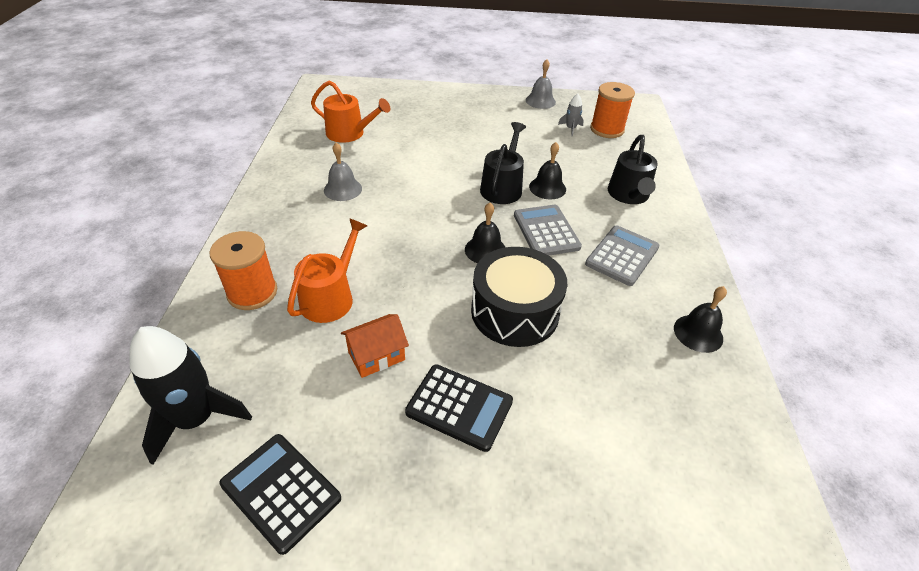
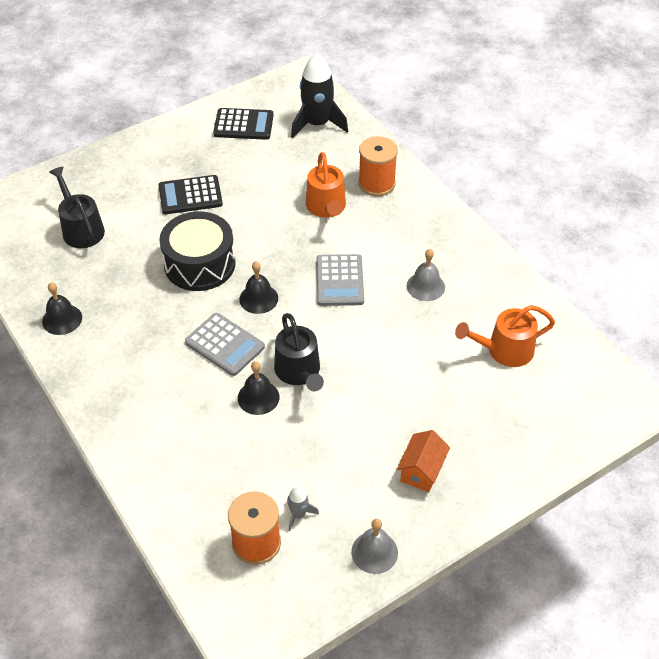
camera: 145 degrees right, 5 degrees up
orange house [341,314,409,378] -> orange house moved to [397,430,450,492]
grey calculator [585,225,660,286] -> grey calculator moved to [316,254,364,306]
black watering can [608,135,658,204] -> black watering can moved to [49,166,105,248]

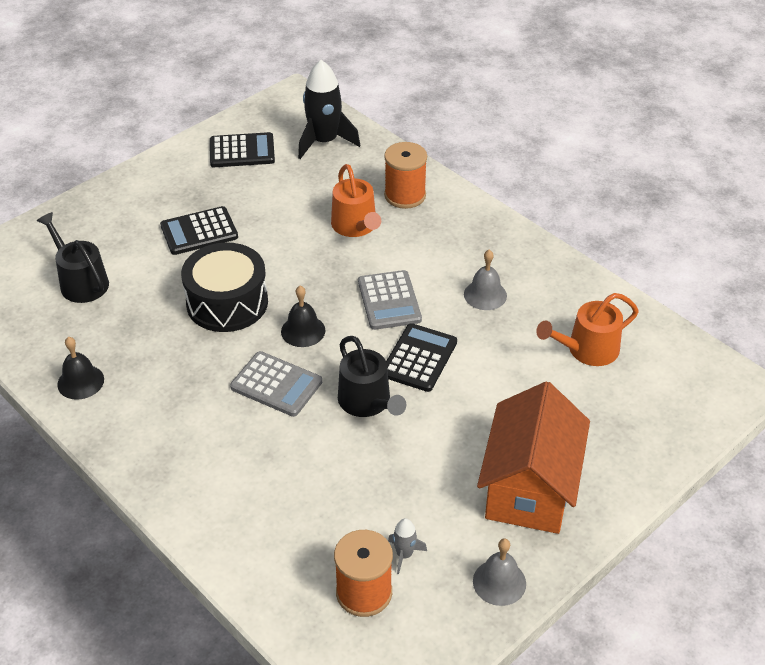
camera: 10 degrees left, 5 degrees down
black bell [238,361,280,415] -> none
orange house [397,430,450,492] -> orange house [477,381,590,534], size x2.11
none -> black calculator [386,323,457,392]

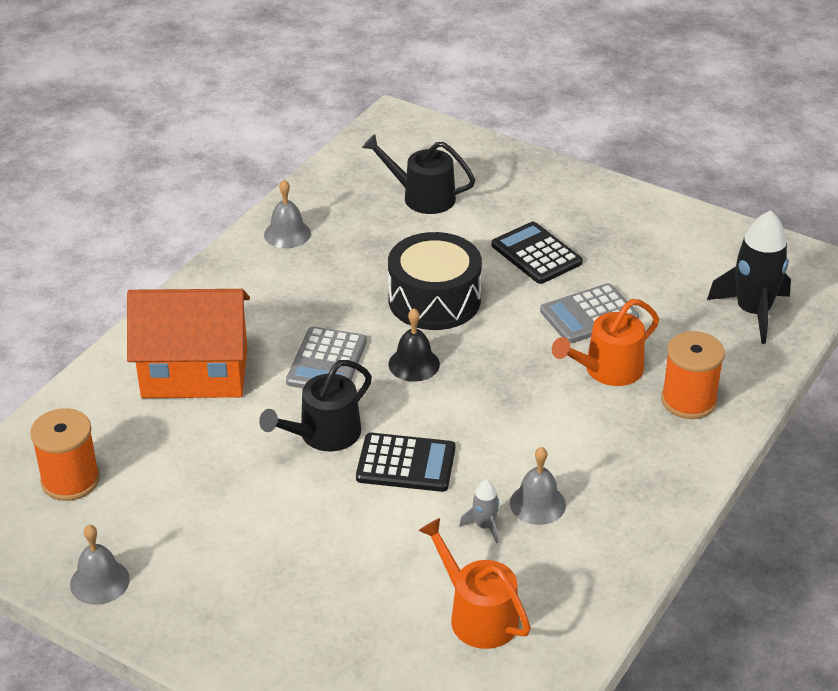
camera: 75 degrees right, 5 degrees down
black watering can [37,212,109,303] -> black watering can turned 105 degrees counterclockwise [362,134,475,214]
black bell [57,337,104,400] -> grey bell [264,180,311,248]
black calculator [210,132,275,167] -> none
grey calculator [358,270,422,330] -> grey calculator moved to [540,283,639,344]
grey rocket [388,518,427,574] -> grey rocket moved to [459,479,499,543]
orange house [477,381,590,534] -> orange house moved to [127,289,250,398]

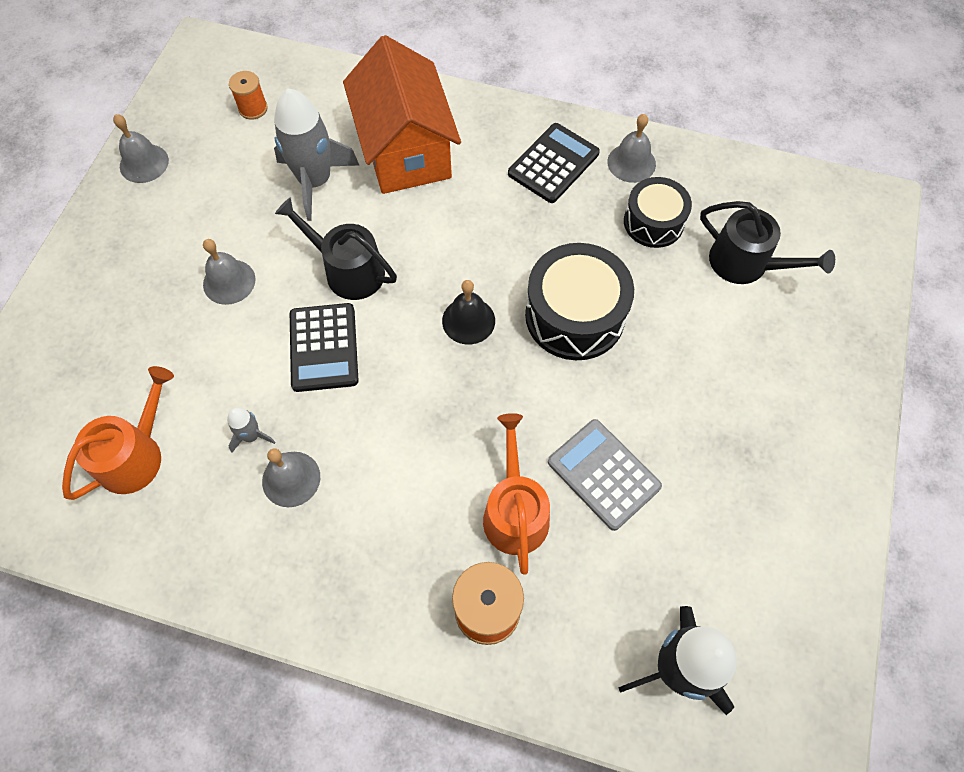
camera: 75 degrees right, 25 degrees up
orange spool [30,408,100,501] -> orange spool [229,71,268,120], size x0.59
grey calculator [286,327,367,388] -> none
black watering can [362,134,475,214] -> black watering can turned 120 degrees clockwise [700,201,835,284]
black calculator [492,221,583,284] -> black calculator moved to [508,123,600,203]
orange watering can [552,299,659,386] -> orange watering can turned 45 degrees clockwise [483,413,550,575]
none -> grey bell [203,239,255,305]
none -> grey rocket [274,89,359,221]
none -> black drum [624,177,692,248]

